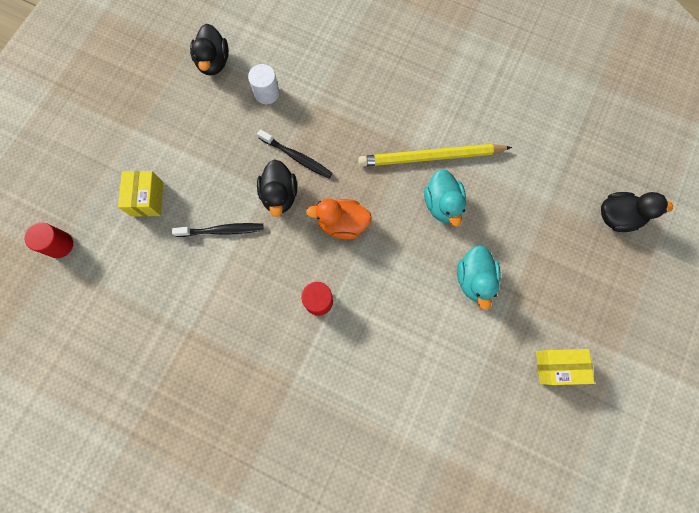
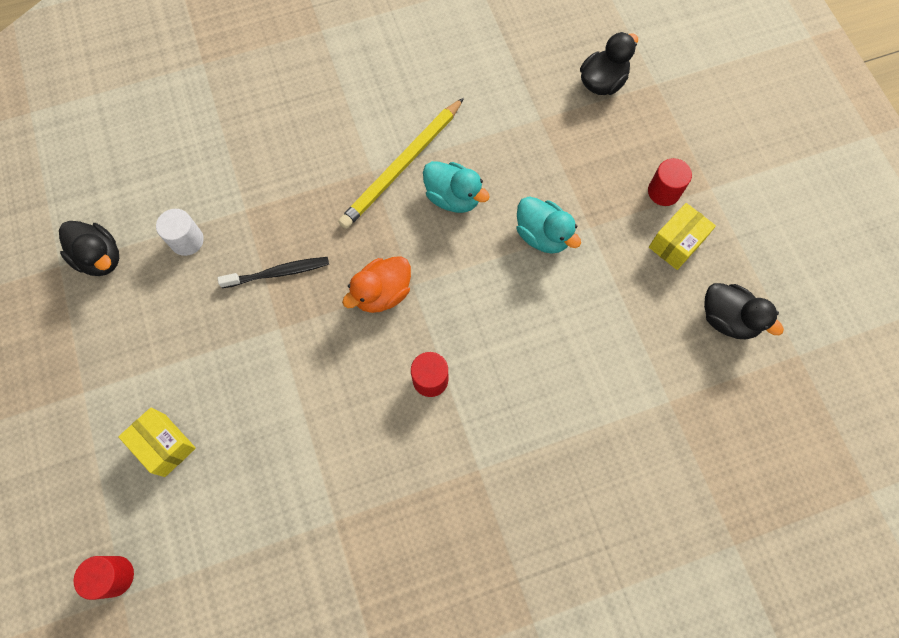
camera: 45 degrees left, 5 degrees down
black toothbrush [172,223,264,237] -> none
black duck [257,159,297,217] -> black duck moved to [704,283,784,339]
none -> red cylinder [648,158,692,206]

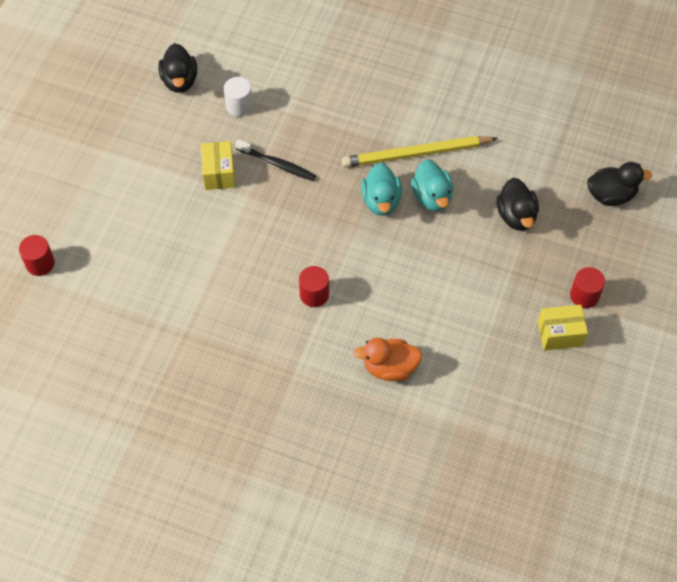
camera: 40 degrees right, 10 degrees down
yellow box [118,408,196,477] -> yellow box moved to [201,141,235,190]
orange duck [342,256,411,313] -> orange duck moved to [353,338,422,381]
turquoise duck [516,196,581,254] -> turquoise duck moved to [361,163,402,216]
black duck [704,283,784,339] -> black duck moved to [497,178,539,231]

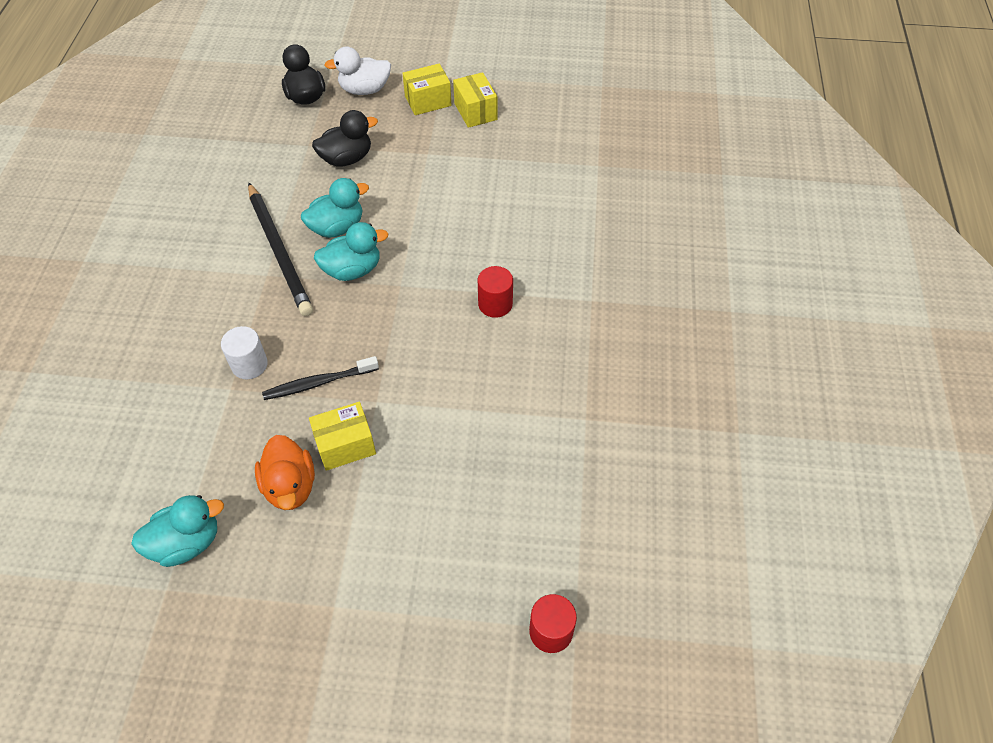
camera: 105 degrees left, 5 degrees down
black duck [159,43,197,93] -> turquoise duck [131,495,224,567]
white cylinder [224,77,253,117] -> white cylinder moved to [221,326,268,379]
black toothbrush [235,139,316,181] -> black toothbrush turned 120 degrees counterclockwise [262,356,379,400]
yellow pencil [341,136,498,168] -> black pencil [248,182,313,316]
orange duck [353,338,422,381] -> orange duck moved to [255,435,315,510]
red cylinder [570,267,605,308] -> yellow box [403,64,451,115]
none -> white duck [324,46,391,95]

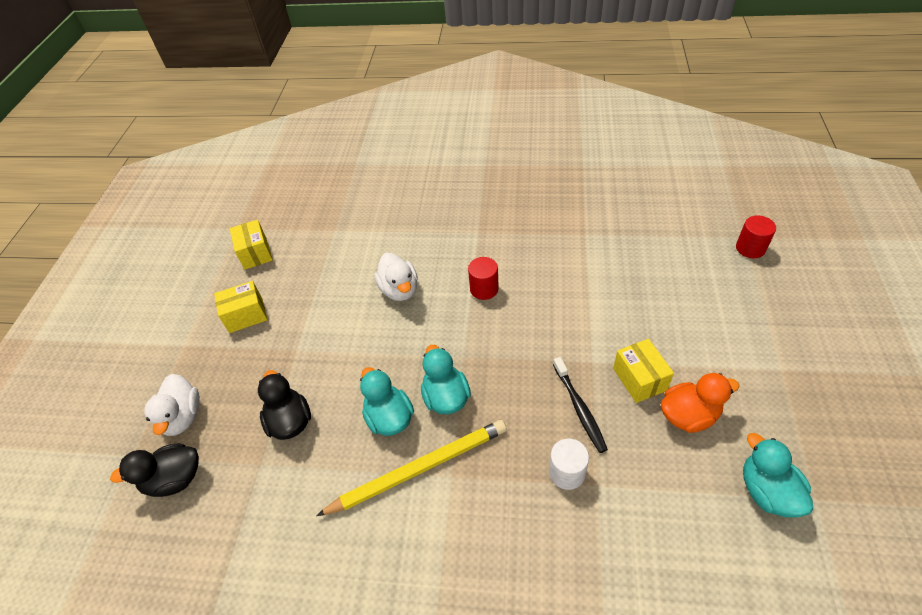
camera: 85 degrees left, 5 degrees down
black pencil [248,182,313,316] -> yellow pencil [316,420,507,516]
yellow box [403,64,451,115] -> yellow box moved to [230,219,273,270]
none -> white duck [374,253,418,301]

